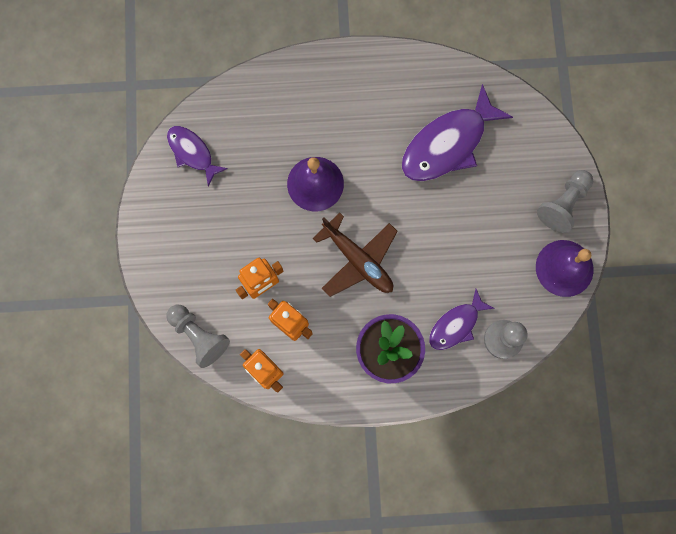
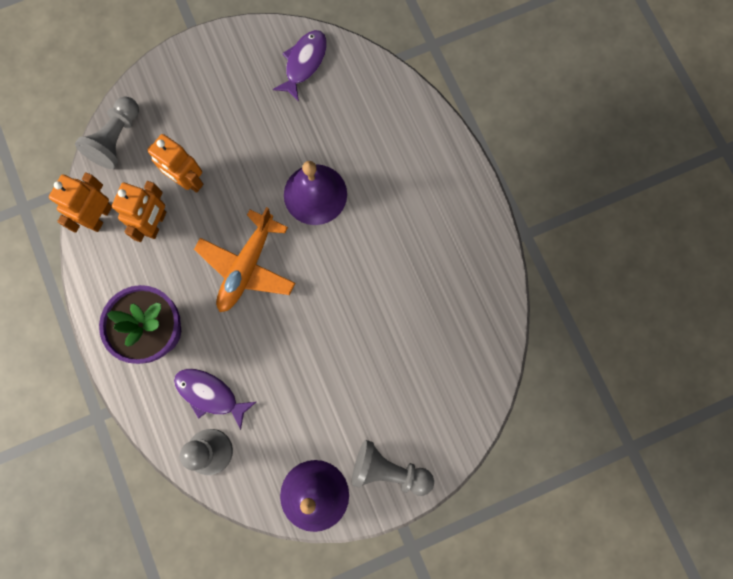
camera: 70 degrees right, 0 degrees up
brown plane [312,213,398,297] -> orange plane [194,207,295,312]
purple fish [402,84,513,181] -> none

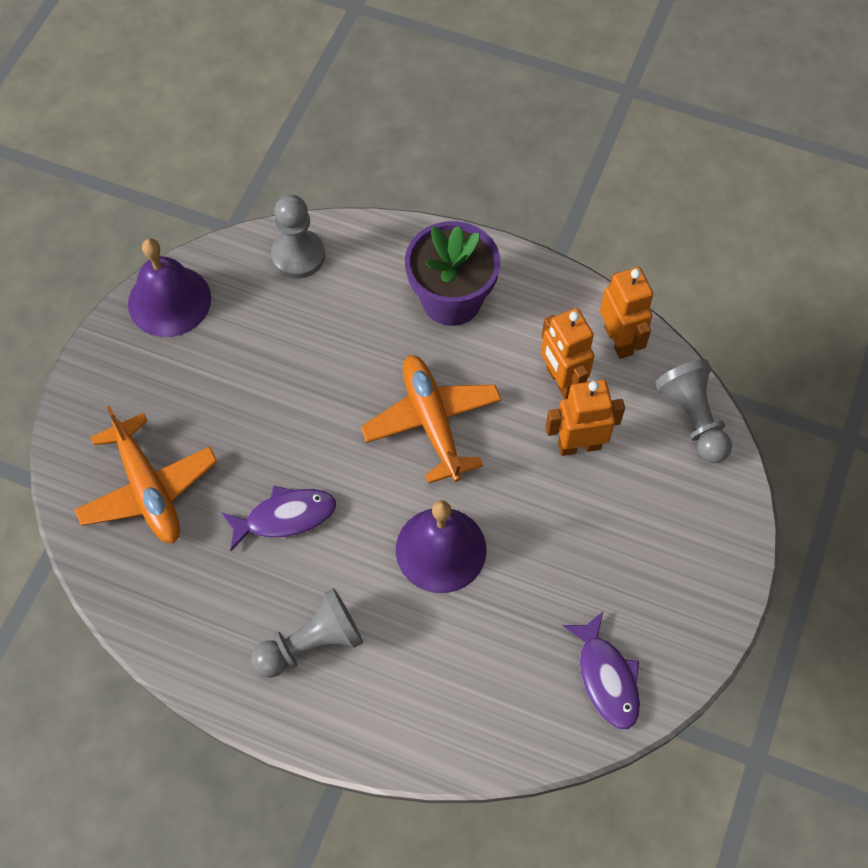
camera: 135 degrees right, 15 degrees down
purple fish [174,369,256,430] -> purple fish moved to [221,486,336,551]
grey pawn [352,440,434,496] -> grey pawn moved to [251,588,363,678]
none -> orange plane [74,406,217,543]

